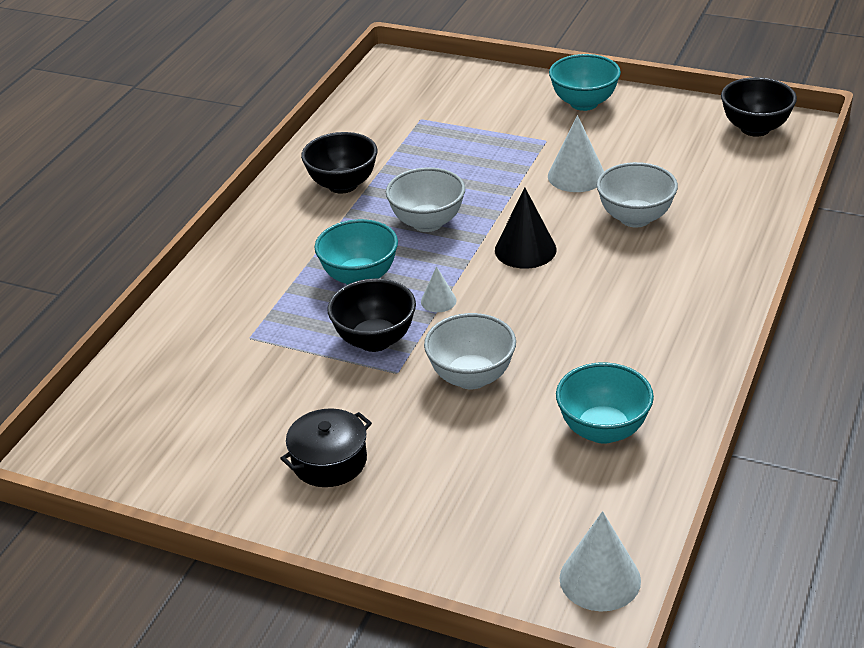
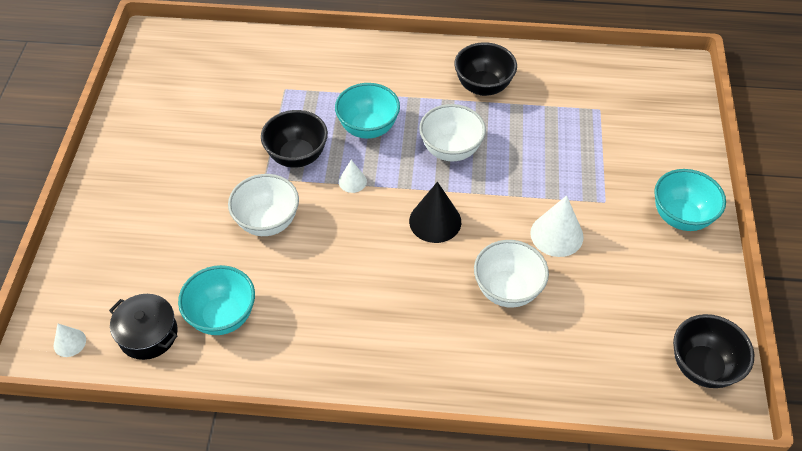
camera: 70 degrees right, 15 degrees up
black pot [280,408,372,487] -> black pot moved to [109,294,178,360]
white cone [559,511,641,611] -> white cone [54,324,86,357], size x0.56

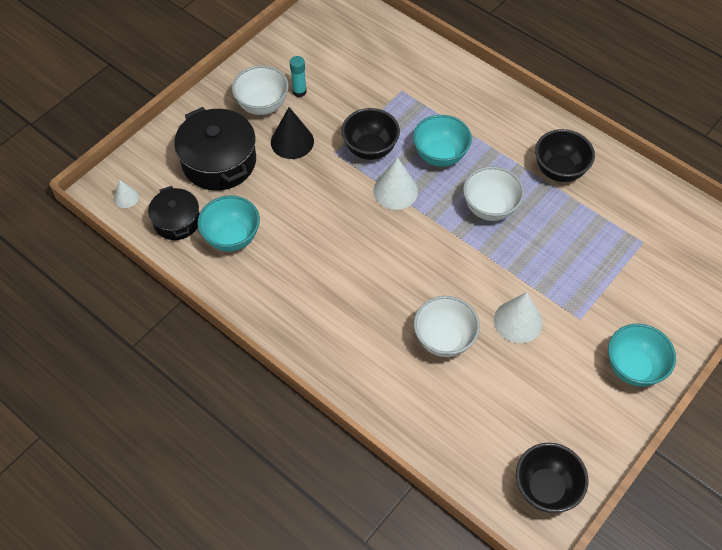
camera: 35 degrees right, 5 degrees up
white bowl [228,174,299,236] -> white bowl moved to [232,65,289,115]
white cone [339,160,367,193] -> white cone [373,157,418,210], size x1.80
black cone [409,182,461,243] -> black cone moved to [271,107,314,159]
none -> black pot [174,107,256,191]
none -> turquoise glue stick [290,56,307,97]

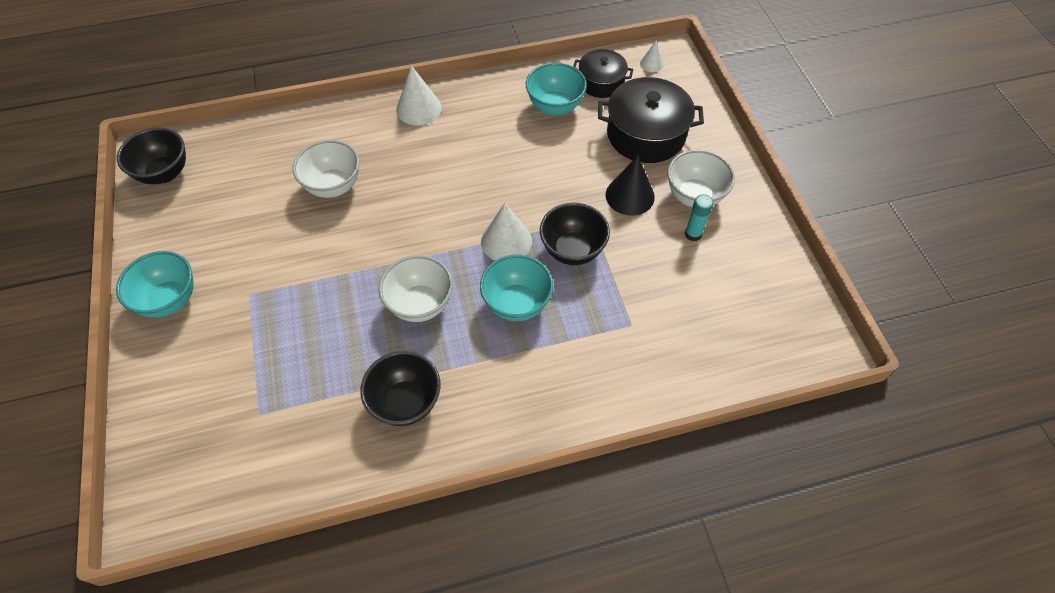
camera: 125 degrees right, 0 degrees up
white cone [494,292,543,343] -> white cone moved to [396,65,442,125]

